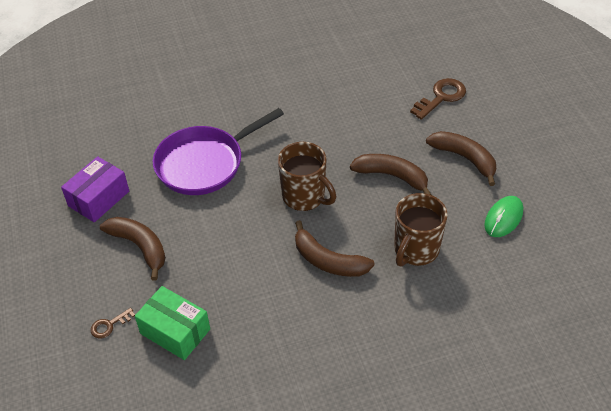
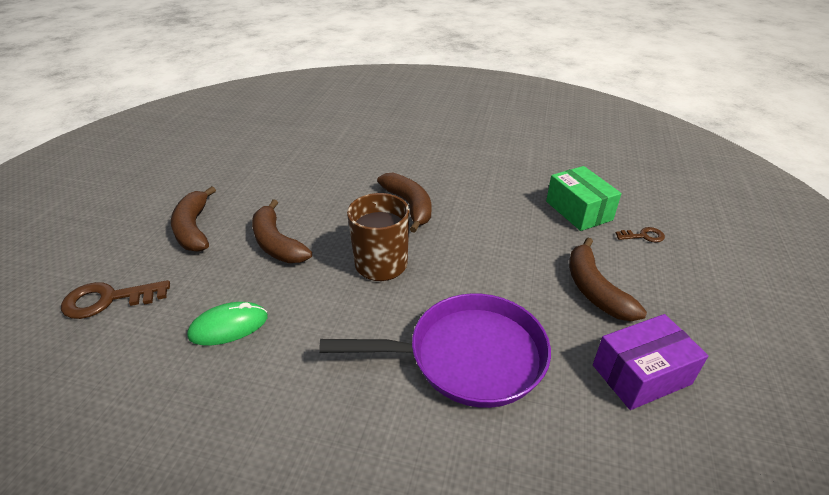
camera: 150 degrees left, 10 degrees down
brown mug [394,193,448,267] -> none
green mouse [484,196,523,237] -> green mouse moved to [187,302,268,345]

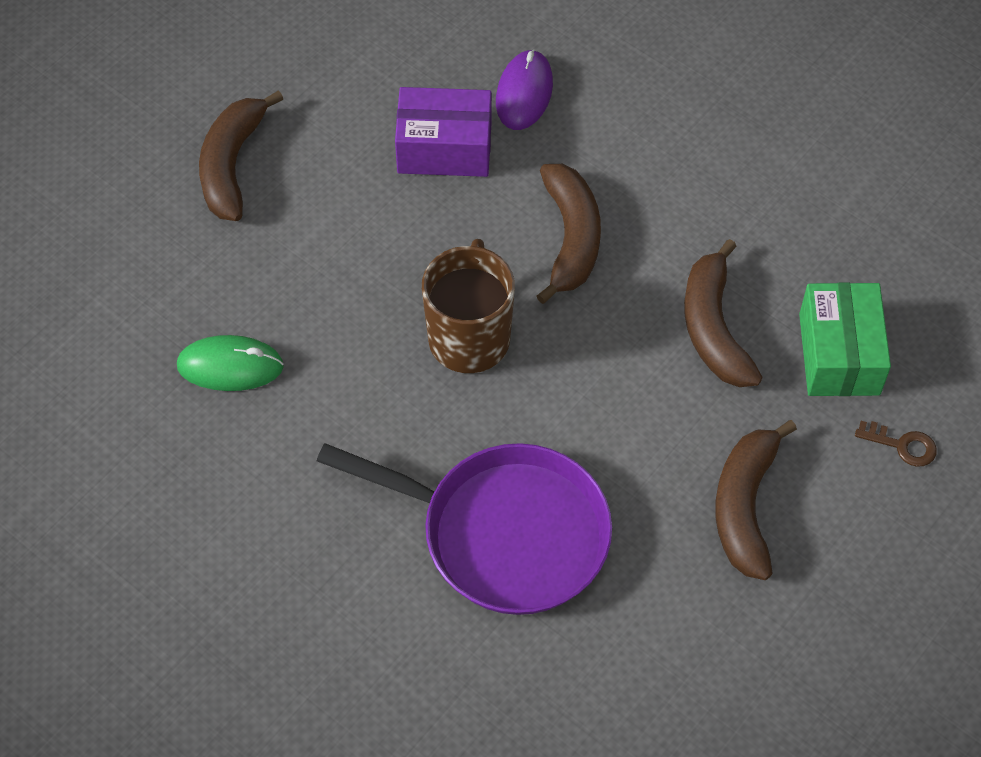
camera: 25 degrees right, 20 degrees up
brown key [61,280,170,319] -> none
brown banana [252,199,312,263] -> brown banana moved to [684,239,763,387]
purple box [593,314,708,410] -> purple box moved to [395,87,492,177]
none -> purple mouse [496,49,553,130]

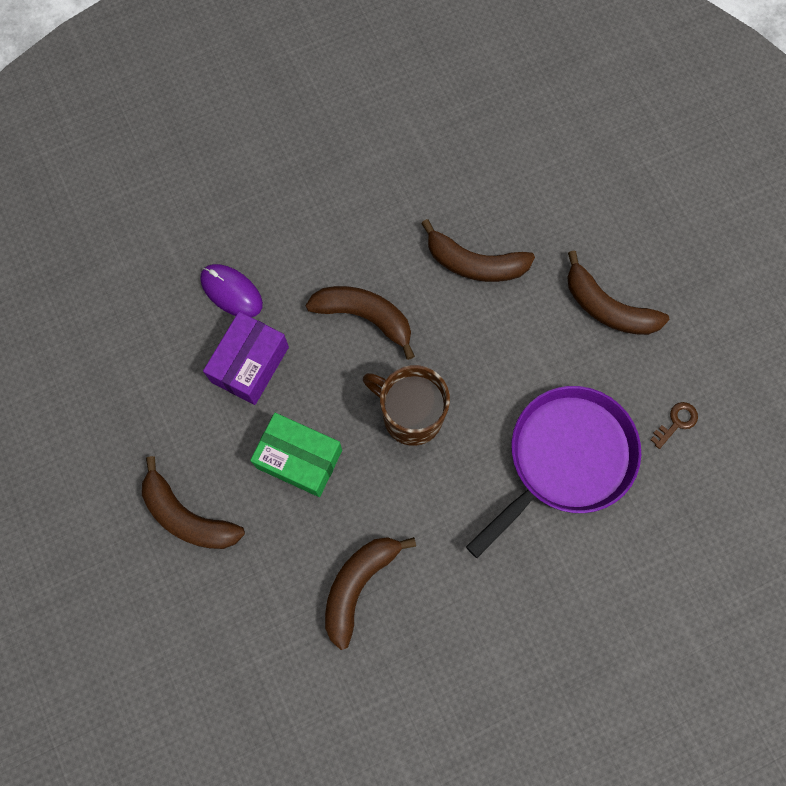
camera: 65 degrees left, 15 degrees up
green mouse [177,335,284,391] -> brown banana [325,537,416,650]
green box [799,282,891,396] -> green box moved to [250,413,342,497]
brown key [855,421,937,467] -> brown key moved to [650,402,698,449]

